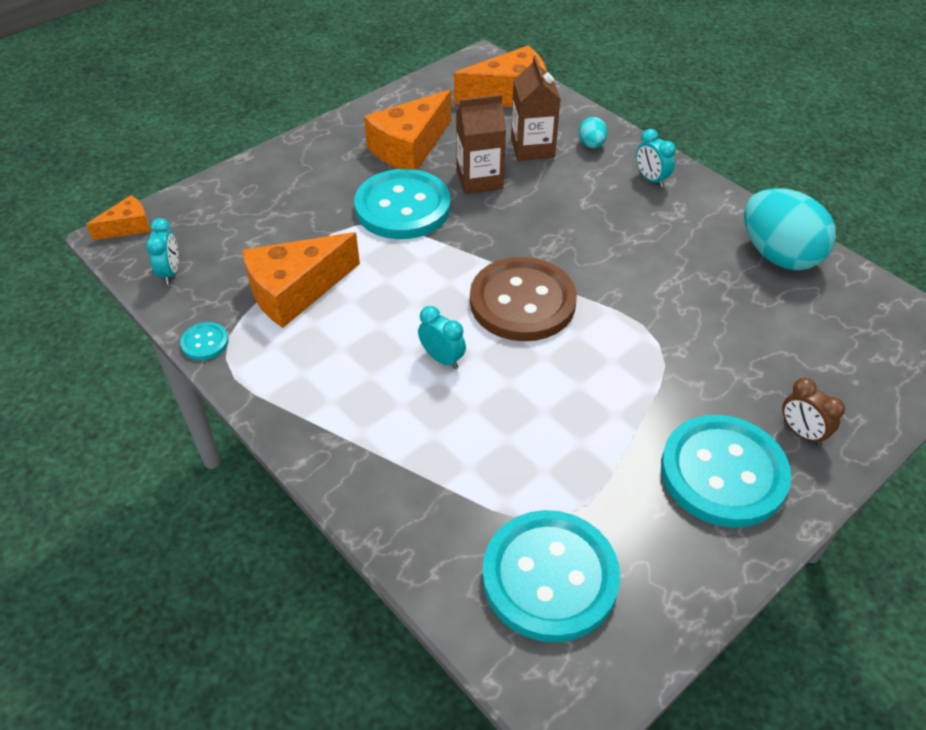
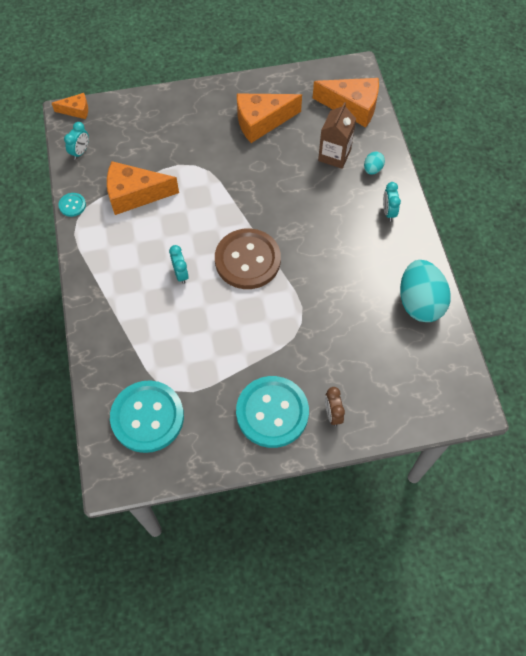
camera: 30 degrees right, 15 degrees up
turquoise button [354,169,451,239] -> none
brown carton [456,94,506,194] -> none

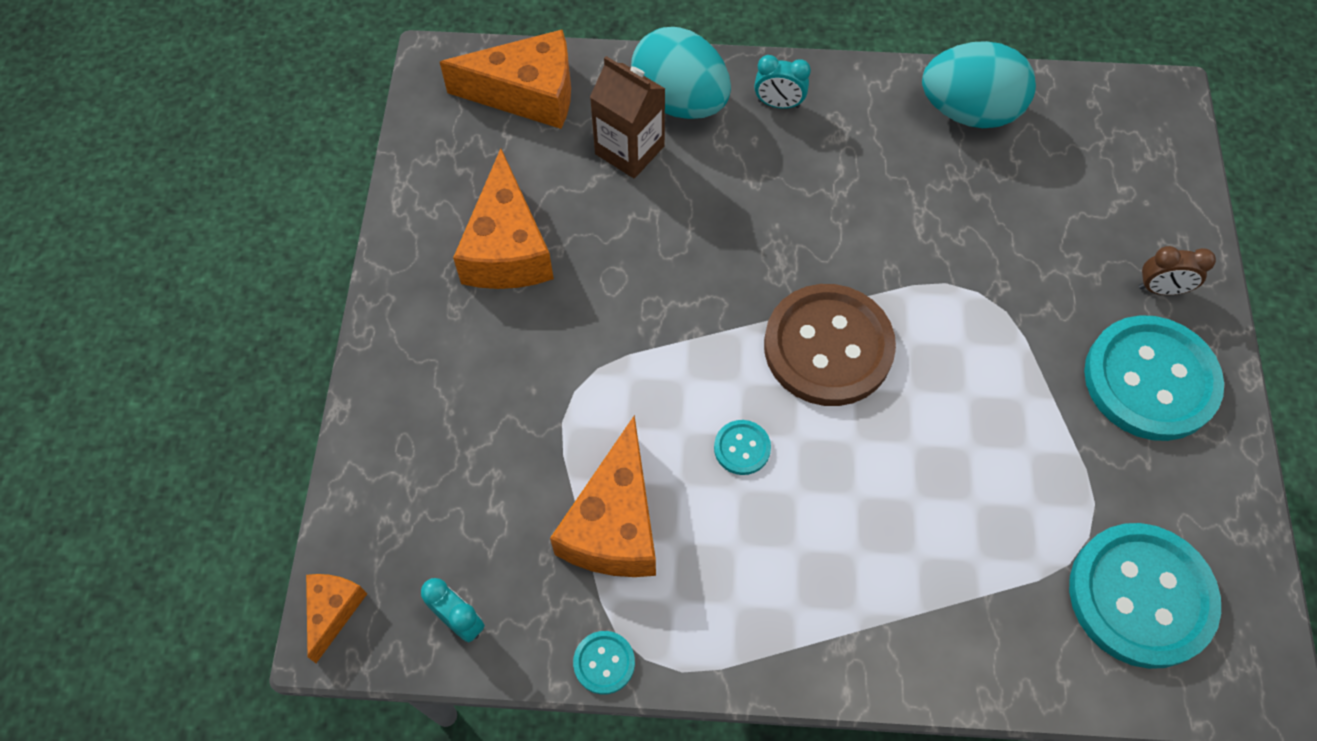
camera: 75 degrees left, 0 degrees up
turquoise clock [169,245,189,284] -> none
orange cheese [313,78,379,127] -> orange cheese turned 60 degrees clockwise [440,30,571,129]
turquoise egg [364,151,385,175] -> turquoise egg [631,27,731,119], size x2.21
none -> turquoise button [714,420,771,475]

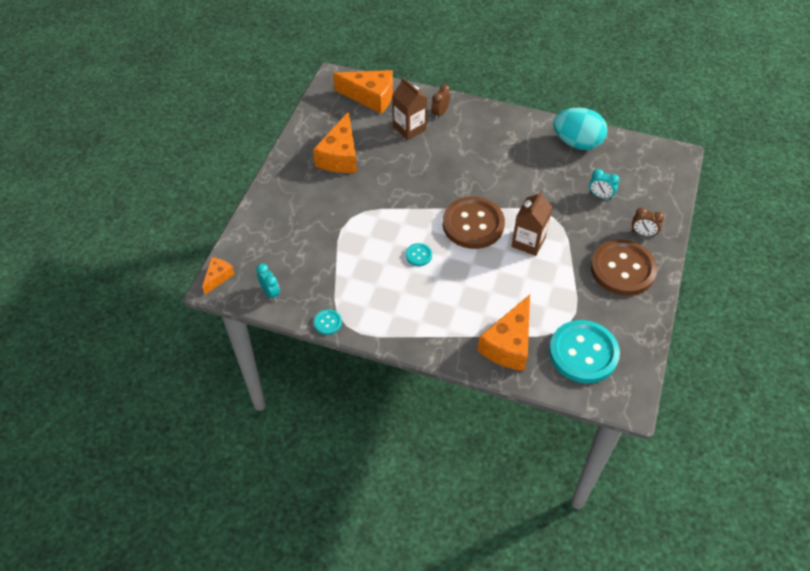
camera: 15 degrees right, 10 degrees down
orange cheese [550,415,656,577] -> orange cheese moved to [477,295,530,371]
turquoise egg [631,27,731,119] -> brown clock [431,84,450,119]
turquoise clock [754,55,811,109] -> turquoise clock moved to [589,169,620,200]
turquoise button [1084,315,1224,441] -> brown button [591,240,657,296]
none -> brown carton [511,190,552,256]

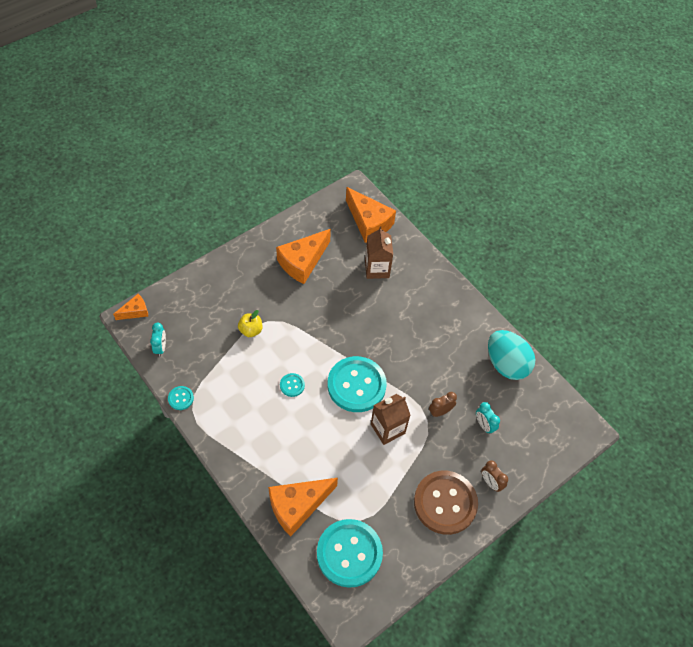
camera: 30 degrees right, 5 degrees up
brown clock [431,84,450,119] -> brown clock moved to [429,392,457,417]
brown button [443,197,505,249] -> turquoise button [327,356,387,412]
none -> yellow apple [238,310,262,337]

